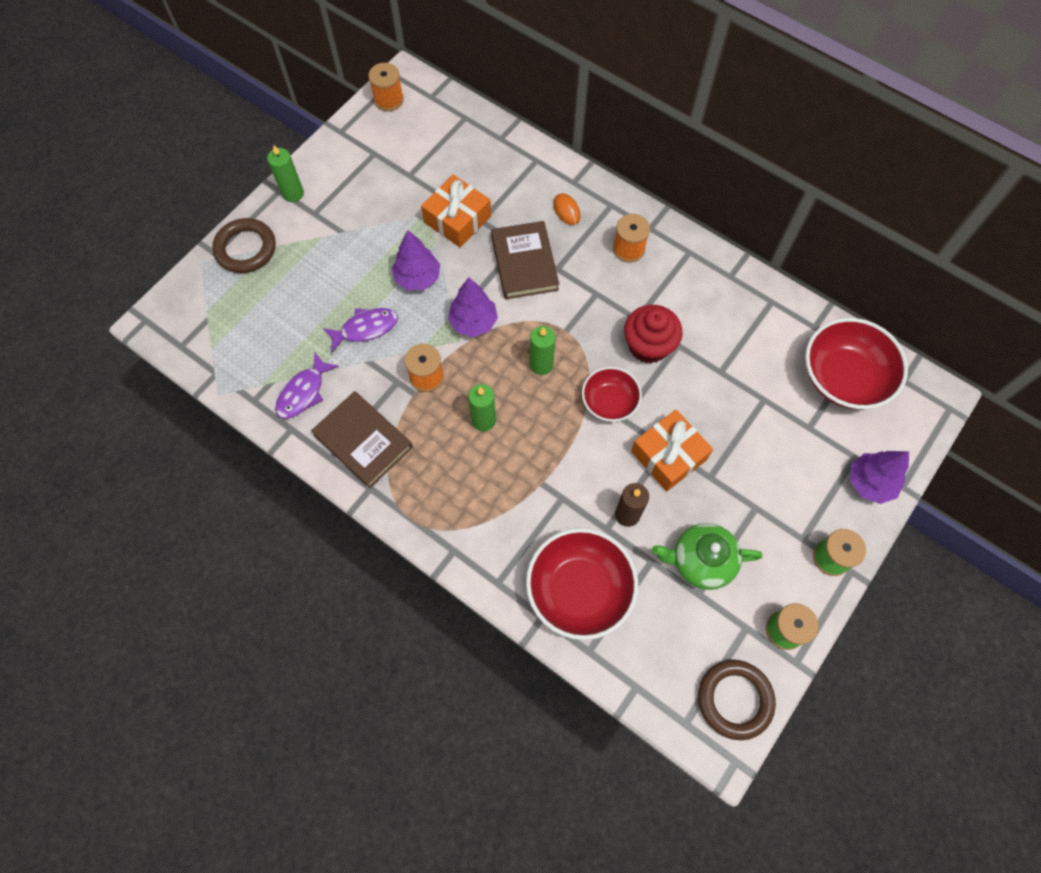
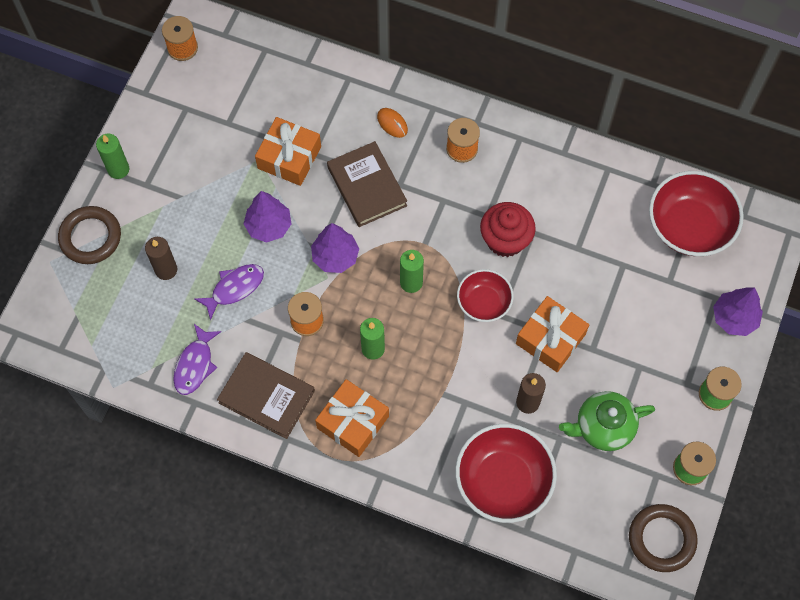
camera: 15 degrees left, 0 degrees up
none -> brown candle [145,237,177,280]
none -> orange gift [315,379,389,457]

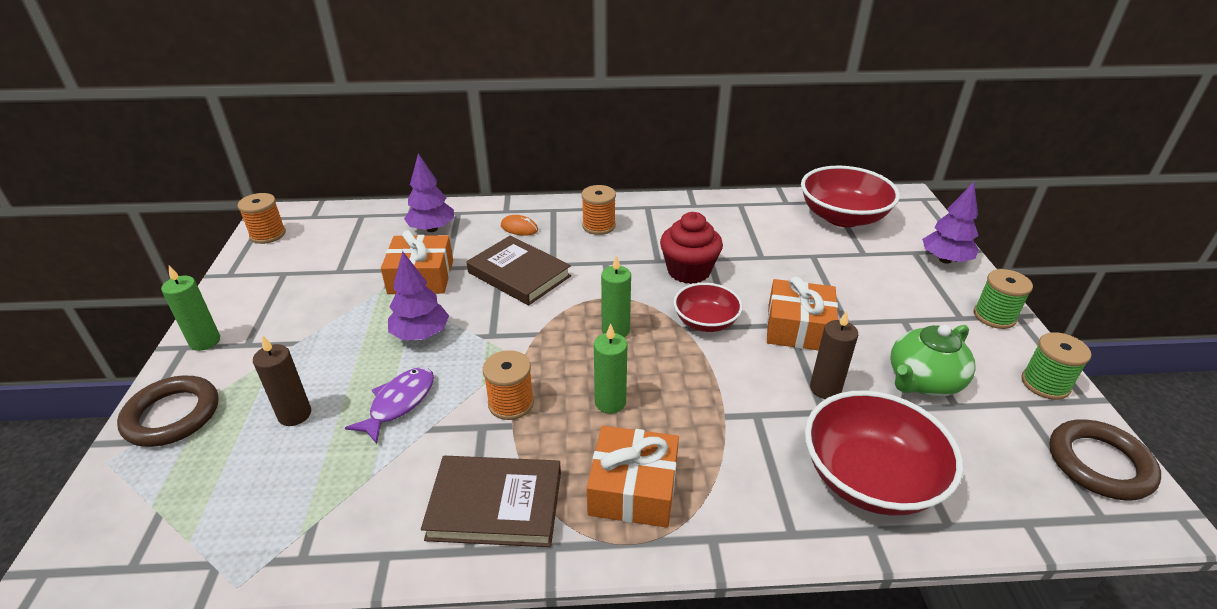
camera: 25 degrees left, 30 degrees down
purple fish [173,324,221,395] -> none
purple tree [311,223,359,273] -> purple tree moved to [404,153,454,232]

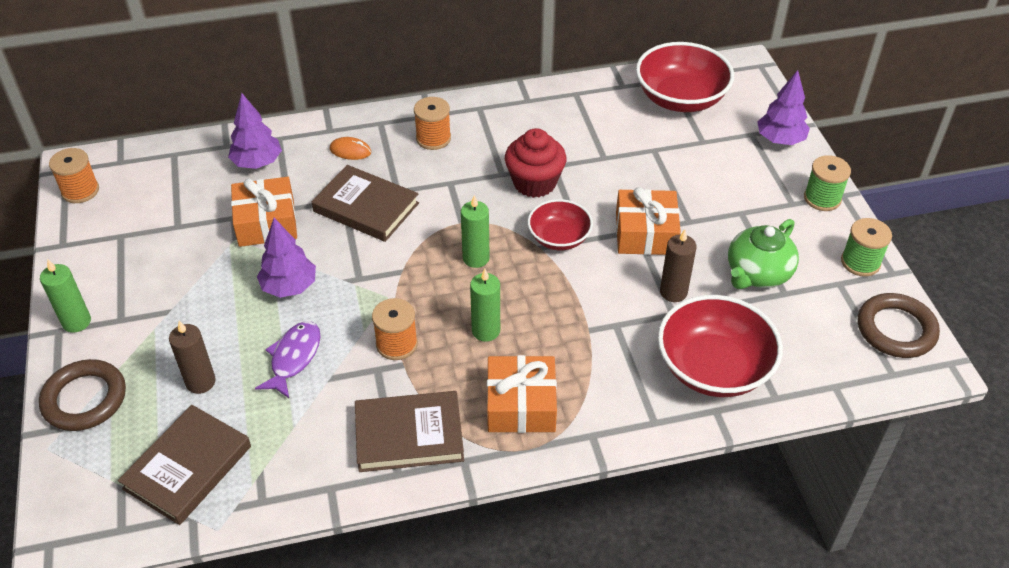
camera: 10 degrees left, 10 degrees up
none -> brown book [118,405,251,525]

